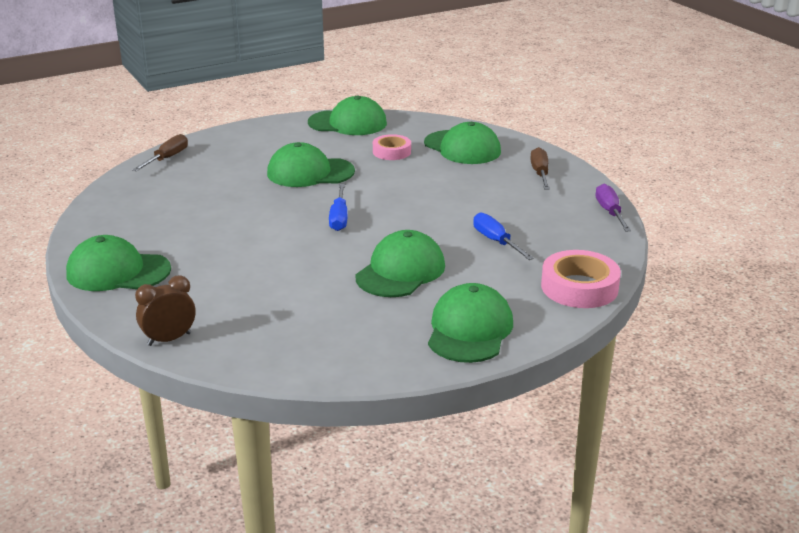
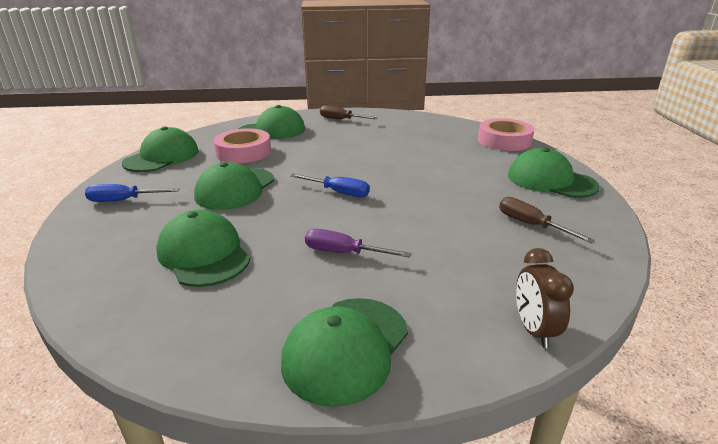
camera: 65 degrees left, 0 degrees up
brown screwdriver [132,134,188,171] -> brown screwdriver moved to [499,197,596,243]
green cap [355,230,445,297] -> green cap moved to [156,210,250,287]
pink tape [373,134,411,160] -> pink tape [213,128,271,163], size x1.57
blue screwdriver [473,213,534,260] -> blue screwdriver moved to [85,184,179,202]
purple screwdriver [595,184,631,232] -> purple screwdriver moved to [305,229,412,258]

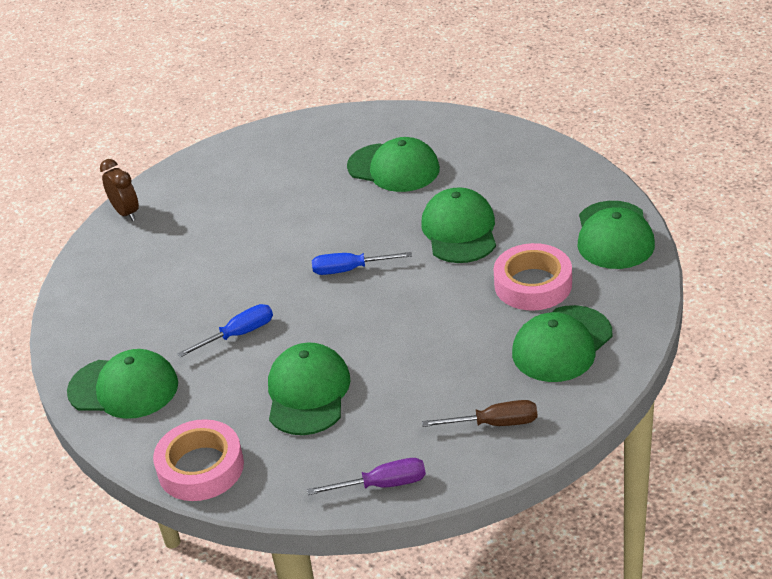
camera: 155 degrees right, 10 degrees up
blue screwdriver [85,184,179,202] -> blue screwdriver moved to [177,304,273,358]
green cap [281,298,408,407] -> green cap moved to [268,343,351,435]
purple screwdriver [305,229,412,258] -> purple screwdriver moved to [307,458,426,495]
brown screwdriver [499,197,596,243] -> none

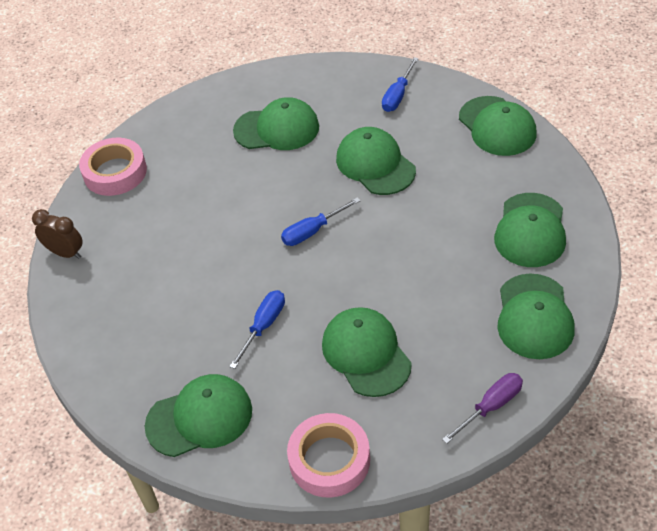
camera: 30 degrees left, 10 degrees up
brown screwdriver [422,400,537,427] -> green cap [497,274,575,359]
pink tape [494,243,572,311] -> pink tape moved to [79,138,147,196]
none -> blue screwdriver [382,57,419,112]

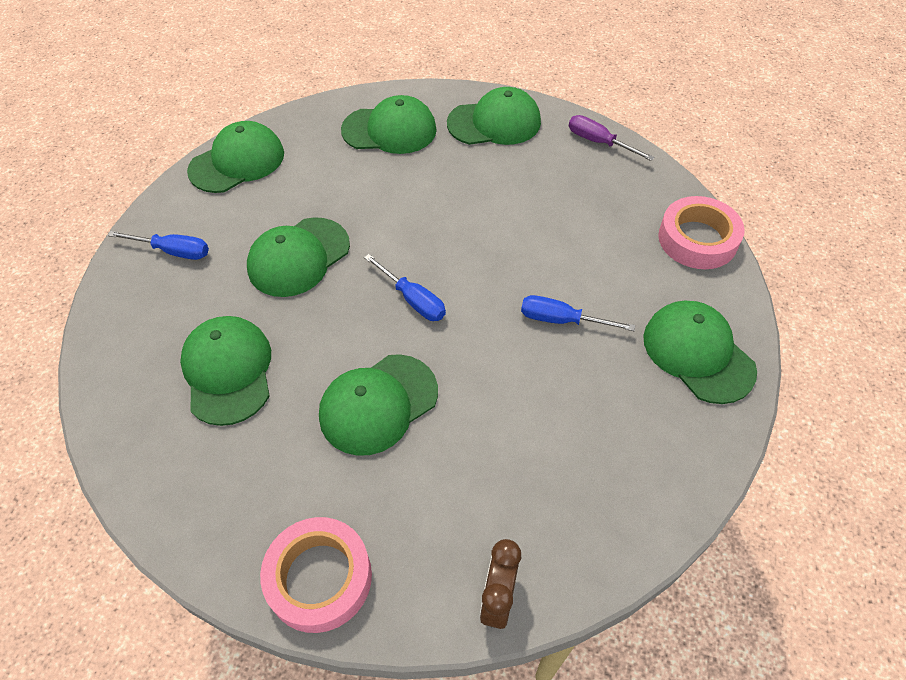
camera: 105 degrees left, 5 degrees up
green cap [322,307,412,397] -> green cap moved to [319,354,438,456]

